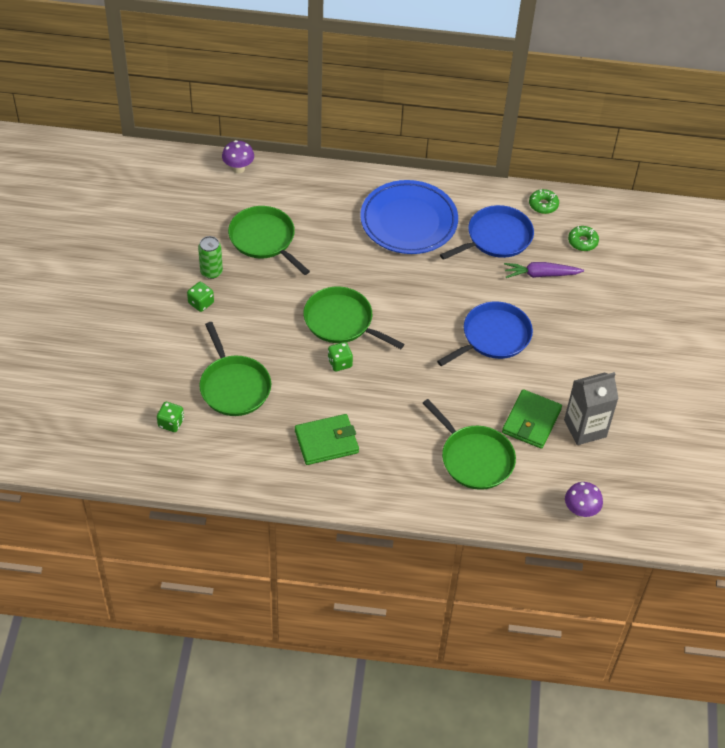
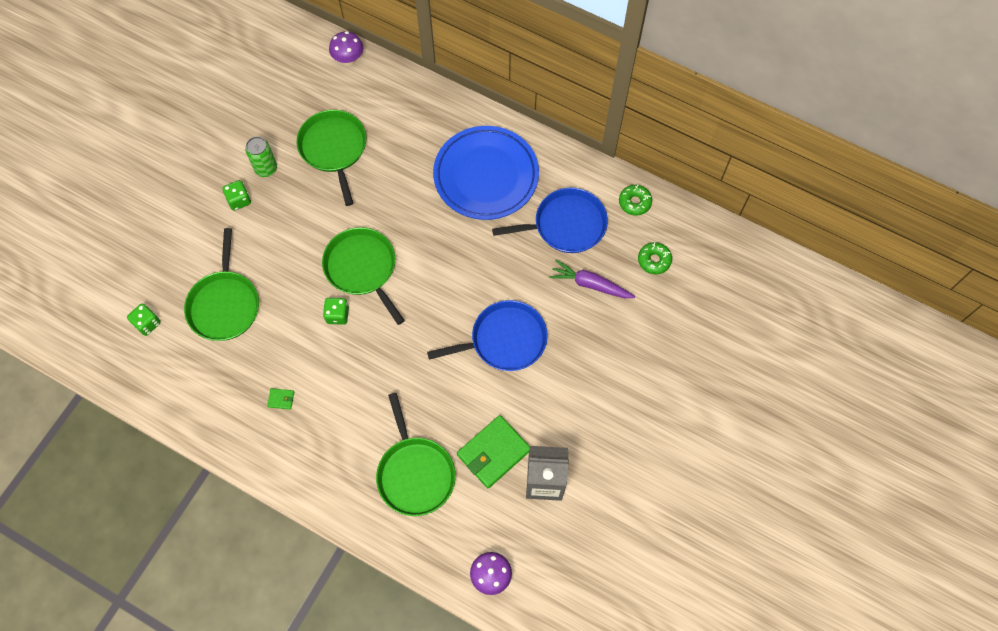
camera: 25 degrees right, 15 degrees up
green wallet [295,414,359,465] -> green wallet [267,388,294,410], size x0.41

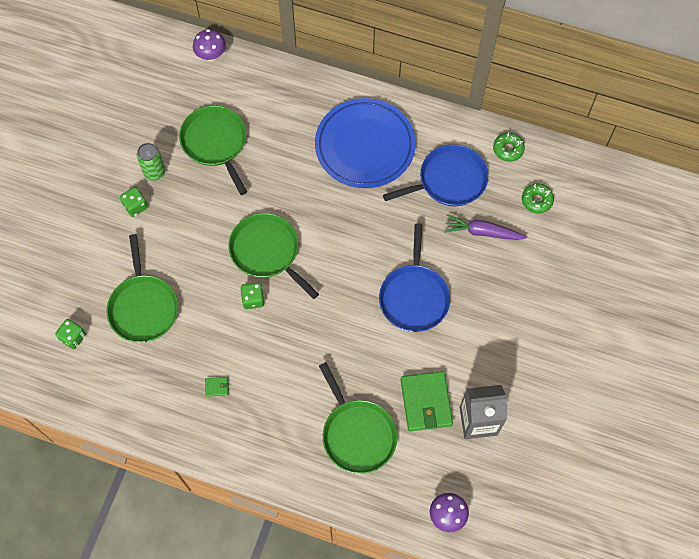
camera: 10 degrees left, 0 degrees up
blue pan [427,300,548,371] -> blue pan turned 120 degrees clockwise [379,223,450,332]
green wallet [457,415,530,488] -> green wallet turned 45 degrees counterclockwise [401,371,453,431]

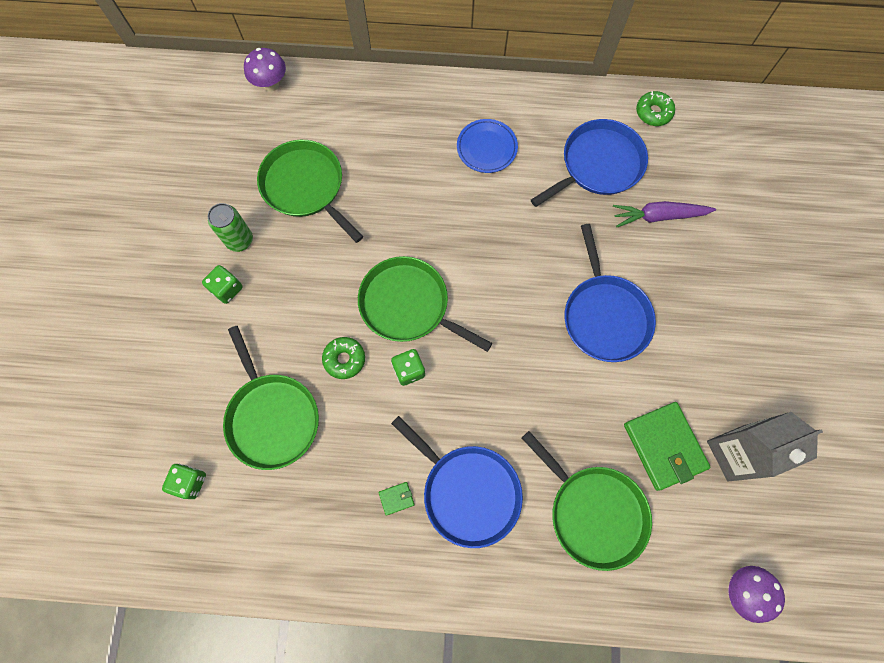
camera: 15 degrees left, 5 degrees up
blue plate [315,98,416,188] -> blue plate [457,119,518,173], size x0.49
green donut [522,183,554,213] -> green donut moved to [322,337,365,379]
none -> blue pan [391,416,523,548]

